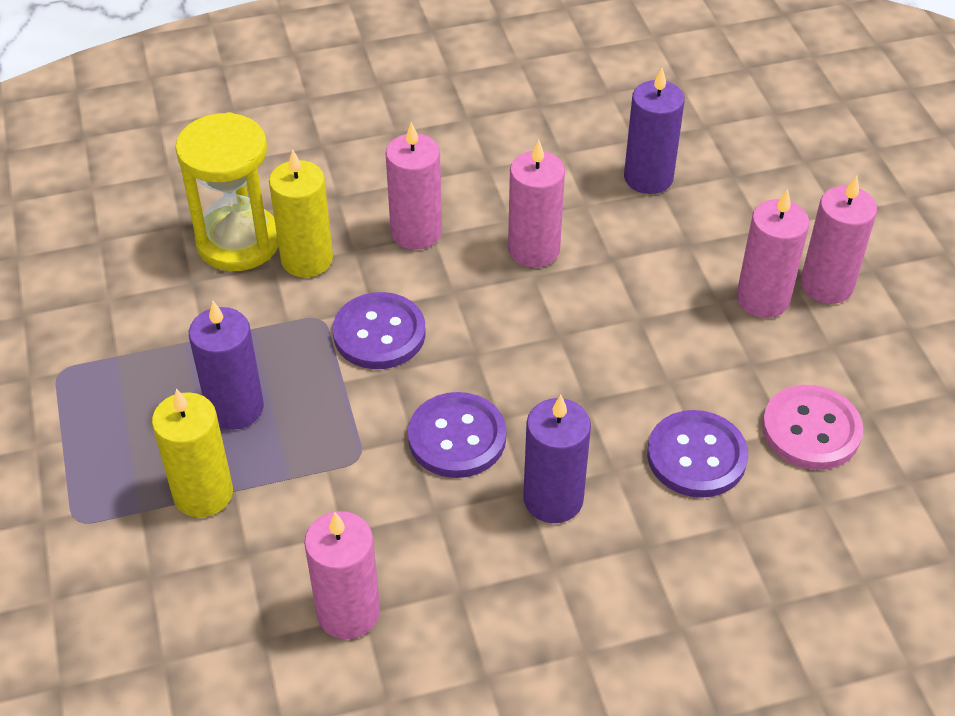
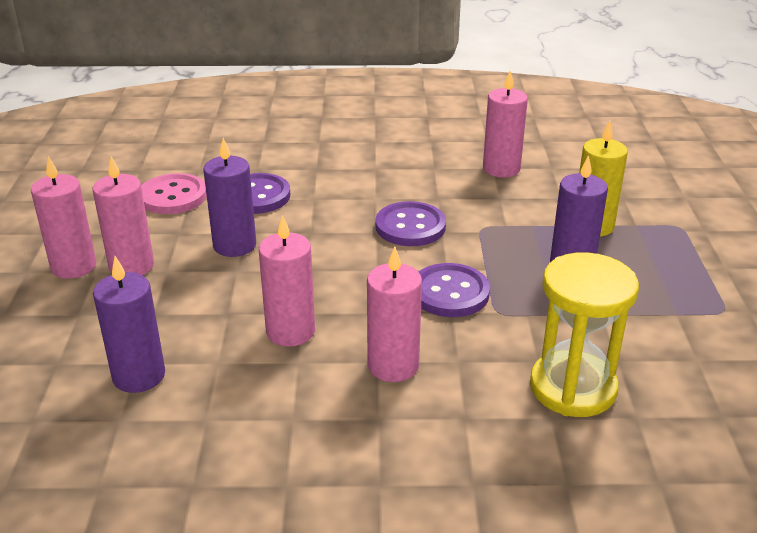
camera: 165 degrees left, 15 degrees down
yellow candle [269,150,333,277] -> none
purple candle [523,395,591,523] -> purple candle moved to [203,138,256,257]

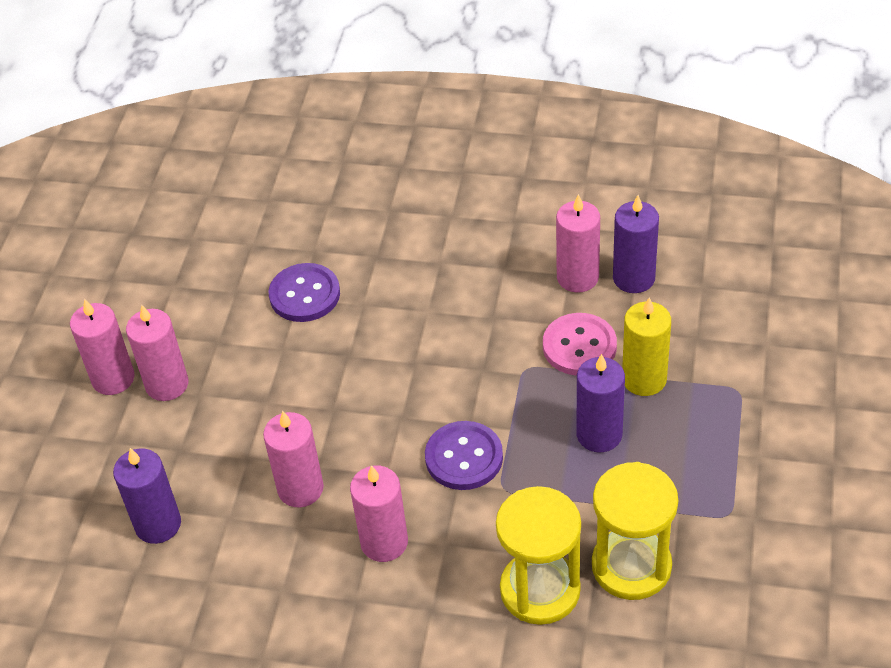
camera: 15 degrees right, 15 degrees up
pink button [141,173,207,214] -> pink button moved to [543,313,617,375]
purple candle [203,138,256,257] -> purple candle moved to [613,195,659,293]
purple button [375,201,446,246] -> none
none -> yellow hourglass [592,462,678,600]

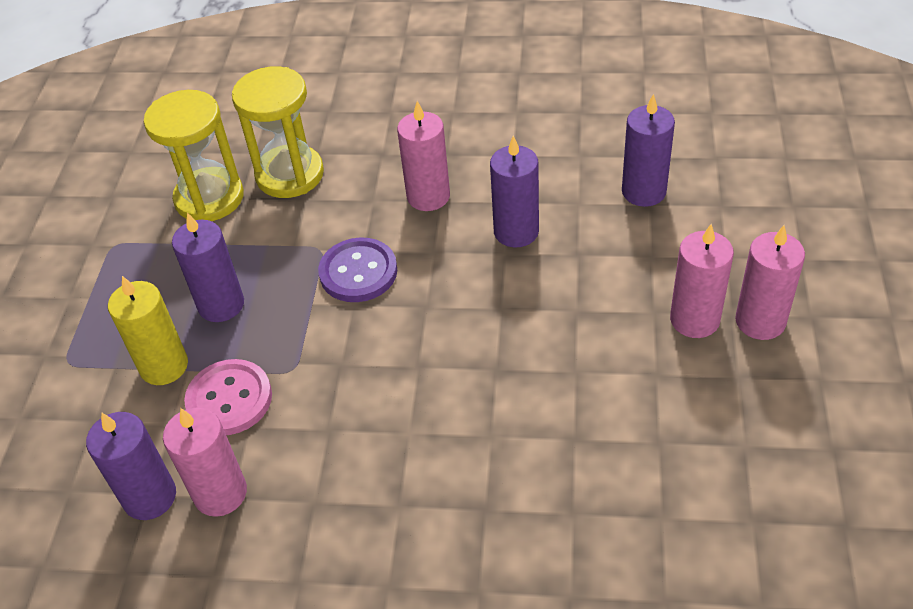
camera: 175 degrees right, 0 degrees up
pink candle [263,411,324,507] -> purple candle [490,136,539,248]
purple button [269,263,340,322] -> none

